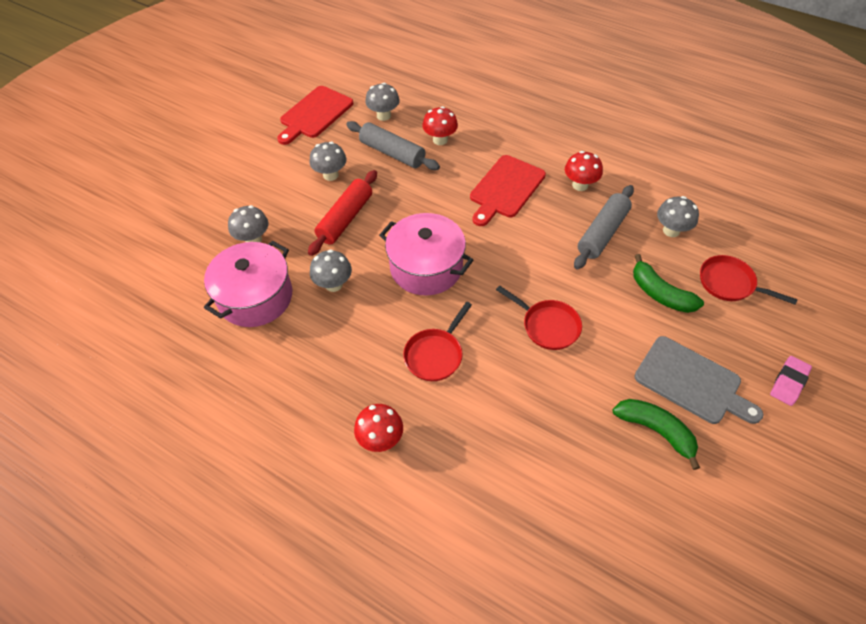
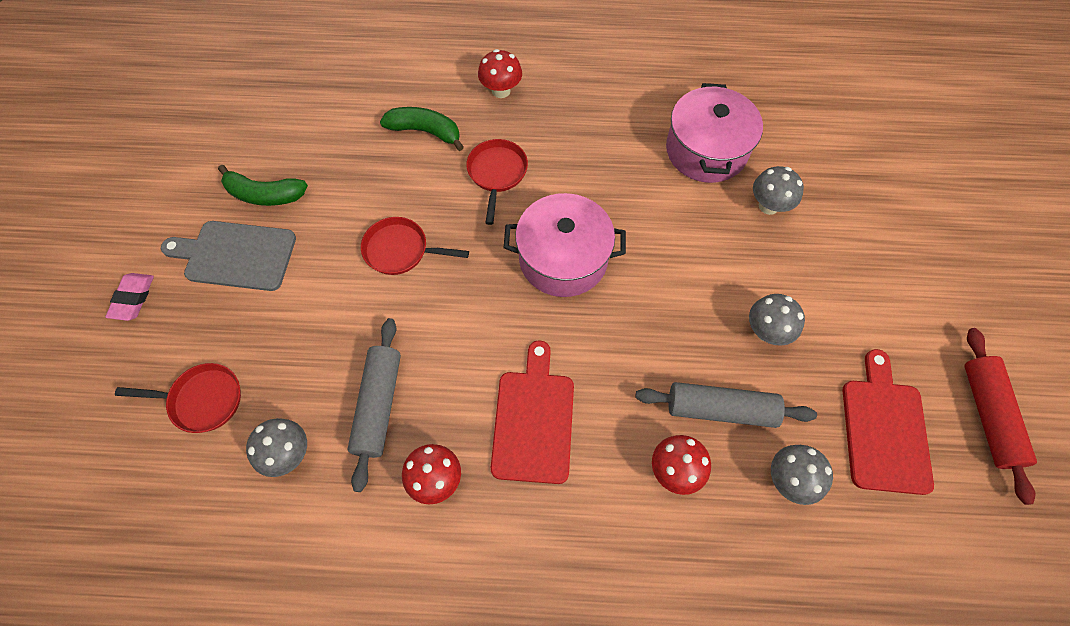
camera: 150 degrees right, 10 degrees up
red rolling pin [308,170,377,256] -> red rolling pin moved to [964,328,1037,505]
grey mushroom [310,249,352,292] -> none
green banana [633,254,704,313] -> green banana moved to [380,107,464,151]

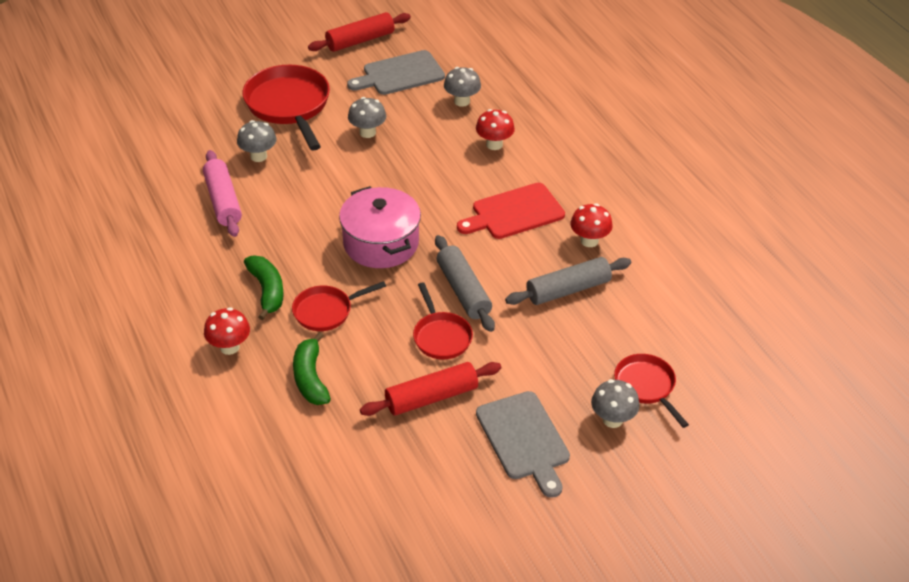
camera: 120 degrees left, 20 degrees down
pink eraser [105,273,154,321] -> none
green banana [218,165,308,206] -> green banana moved to [244,256,284,320]
grey mushroom [246,418,307,477] -> grey mushroom moved to [591,379,640,428]
grey rolling pin [635,382,817,428] -> grey rolling pin moved to [435,235,495,332]
pink pot [666,83,763,183] -> pink rolling pin [203,150,242,237]
red cutting board [842,349,934,495] -> grey cutting board [347,50,445,95]
none -> red pan [243,65,330,150]
none -> red rolling pin [360,362,501,416]

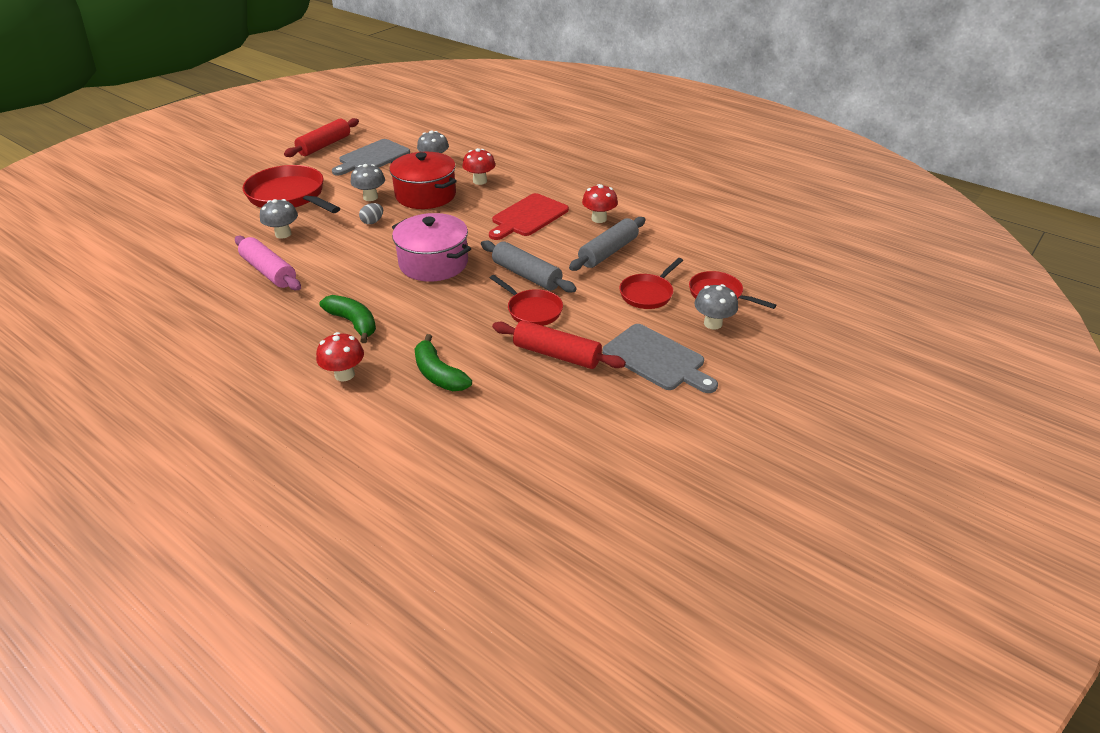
camera: 25 degrees left, 5 degrees down
red pan [292,281,386,331] -> red pan moved to [619,258,683,309]
red rolling pin [360,362,501,416] -> red rolling pin turned 75 degrees clockwise [492,320,626,369]
none -> grey egg [359,203,383,224]
none -> red pot [389,152,457,209]

